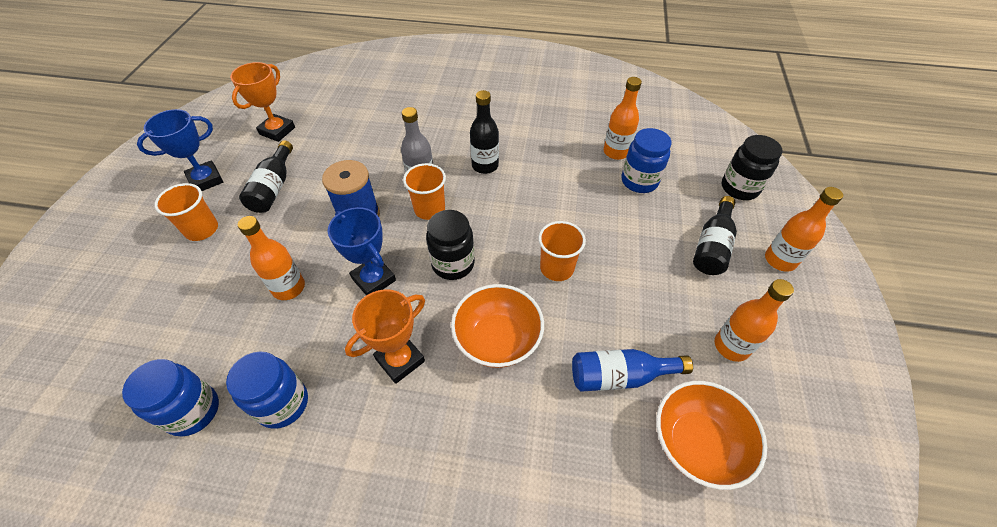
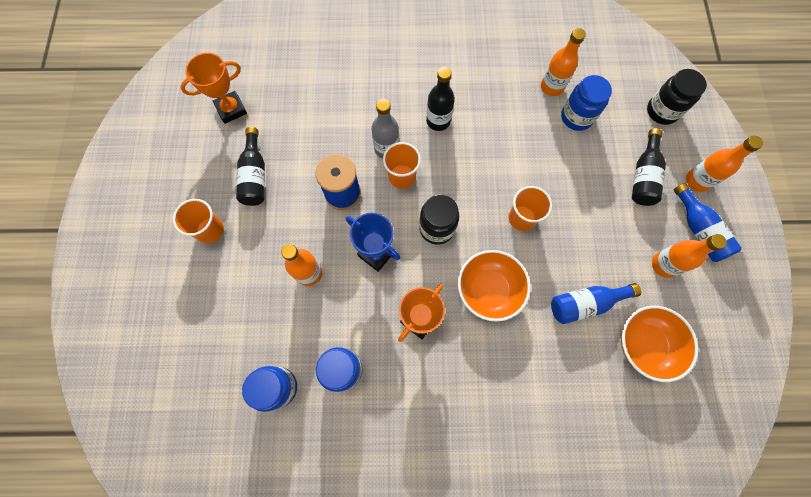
camera: 10 degrees left, 20 degrees up
blue trophy [137,109,223,191] -> none
orange trophy [230,62,295,142] -> orange trophy turned 45 degrees clockwise [180,53,247,124]
none -> blue bottle [673,183,742,262]

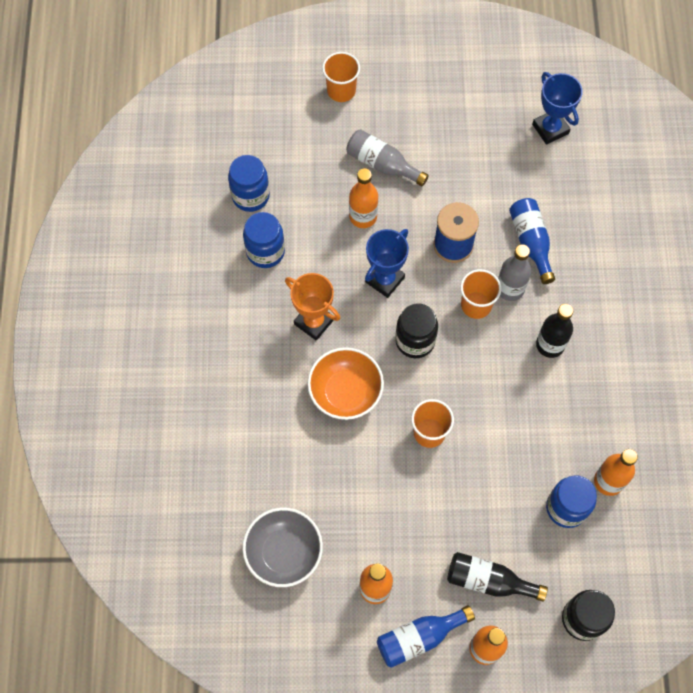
camera: 90 degrees right, 5 degrees down
orange cup [173,199,224,243] -> orange cup moved to [322,52,360,102]
orange trophy [180,53,247,124] -> blue trophy [532,72,583,145]
black bottle [236,127,265,206] -> none
blue bottle [551,283,641,324] -> blue bottle moved to [509,198,555,284]
orange bowl [621,306,698,382] -> grey bowl [242,507,323,587]
none -> grey bottle [346,129,429,186]

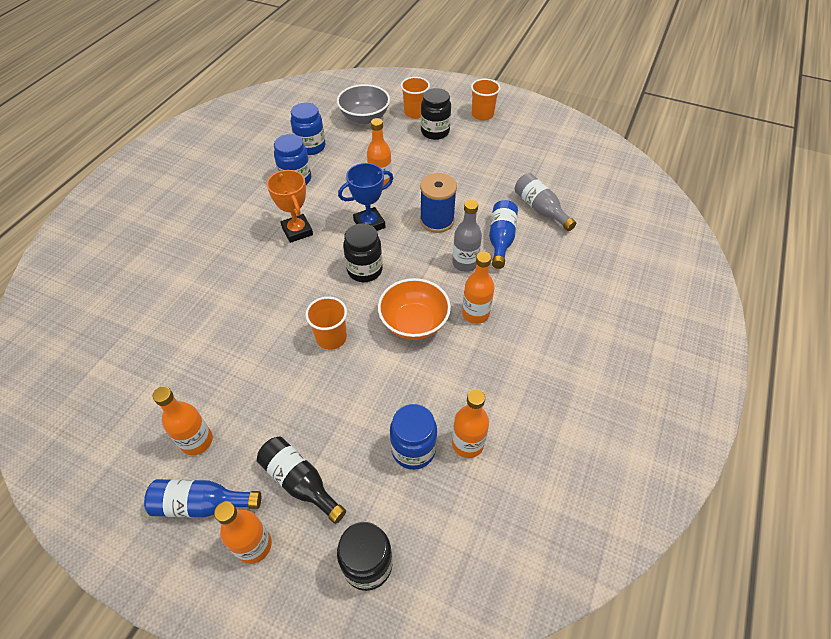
camera: 25 degrees right, 15 degrees down
grey bowl [242,507,323,587] -> grey bowl moved to [337,84,390,124]
orange bowl [308,347,384,420] -> orange bowl moved to [378,278,451,340]
grey bottle [346,129,429,186] -> grey bottle moved to [515,173,576,231]
orange cup [460,269,501,319] -> orange cup moved to [471,79,500,121]
blue trophy [532,72,583,145] -> none
black bottle [536,304,573,358] -> orange bottle [462,252,494,324]
none -> black jar [421,88,451,140]

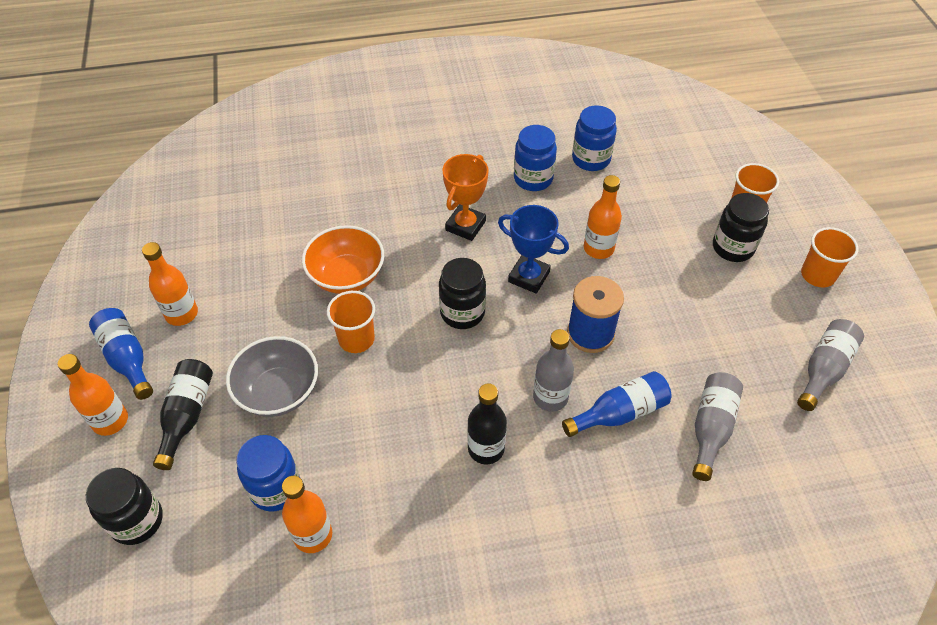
camera: 55 degrees right, 0 degrees up
grey bowl [337,84,390,124] -> grey bowl moved to [226,336,318,417]
orange bowl [378,278,451,340] -> orange bowl moved to [302,225,384,294]
orange bottle [462,252,494,324] -> black bottle [467,383,507,464]
none -> grey bottle [797,319,864,411]

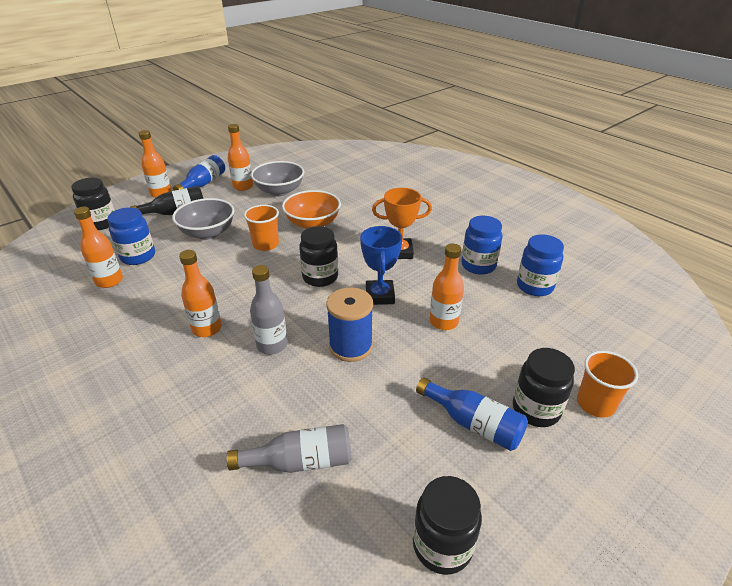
camera: 60 degrees right, 15 degrees down
black bottle [467,383,507,464] -> orange bottle [179,250,222,337]
blue bottle [562,371,672,437] -> blue bottle moved to [416,378,528,451]
grey bottle [797,319,864,411] -> black jar [413,476,482,575]
orange cup [801,227,859,287] -> none
none -> grey bowl [251,161,304,196]

